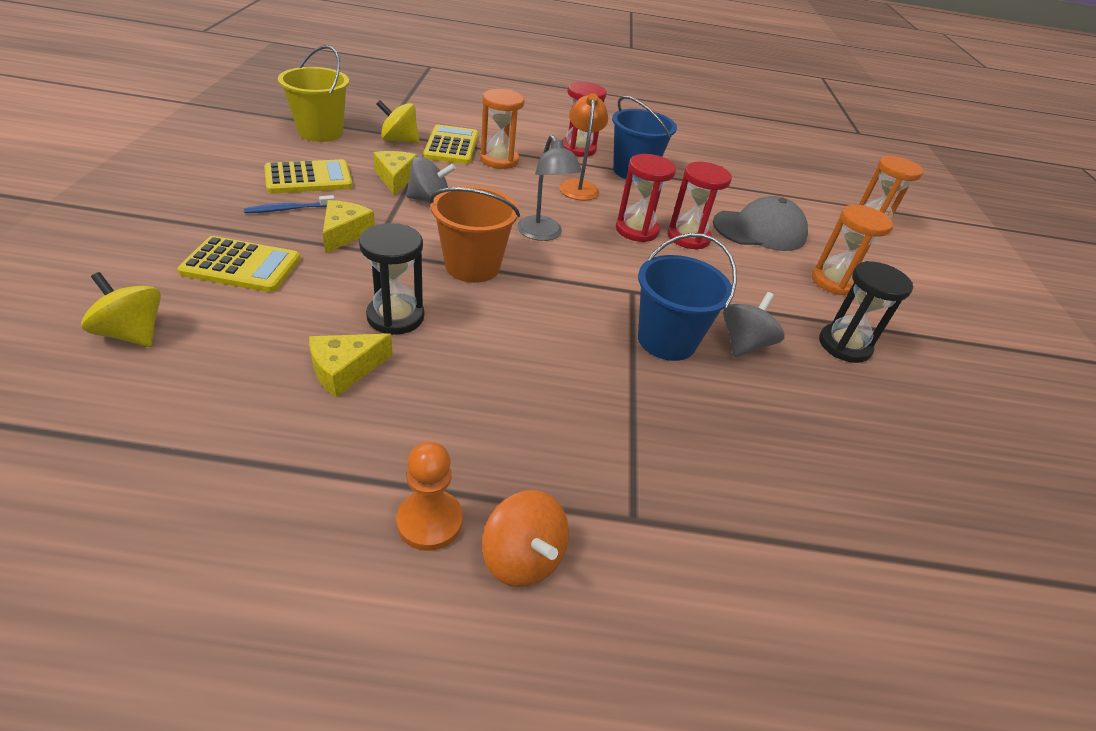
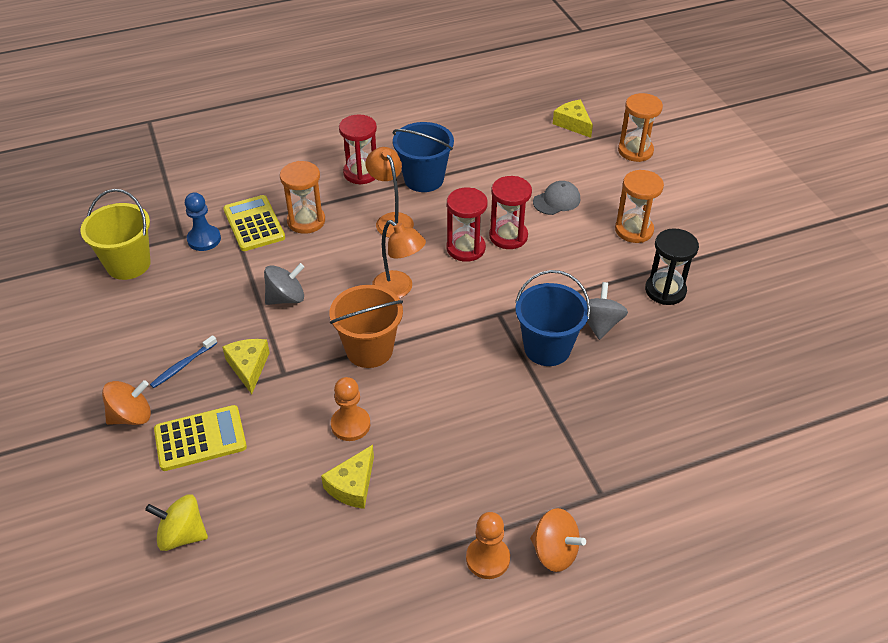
camera: 20 degrees left, 5 degrees up
yellow calculator [264,159,353,194] -> none
black hourglass [359,223,424,335] -> orange pawn [331,377,370,441]
yellow cheese [373,151,417,196] -> yellow cheese moved to [553,100,593,138]
yellow spinning top [376,100,419,143] -> blue pawn [185,193,221,251]
grey lamp [517,135,582,241] -> orange lamp [372,220,426,298]
grey cap [713,196,808,251] -> grey cap [533,181,580,215], size x0.59
none -> orange spinning top [102,380,151,425]

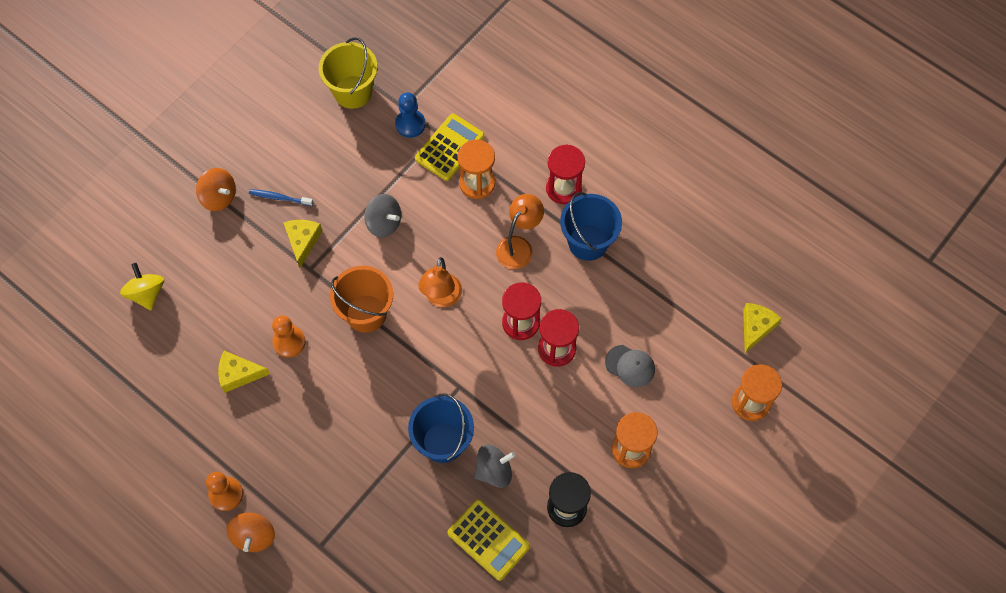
camera: 60 degrees right, 20 degrees up
yellow calculator [154,405,247,471] -> yellow calculator moved to [447,499,530,581]
yellow cheese [222,339,270,394] -> yellow cheese turned 45 degrees counterclockwise [283,220,322,268]

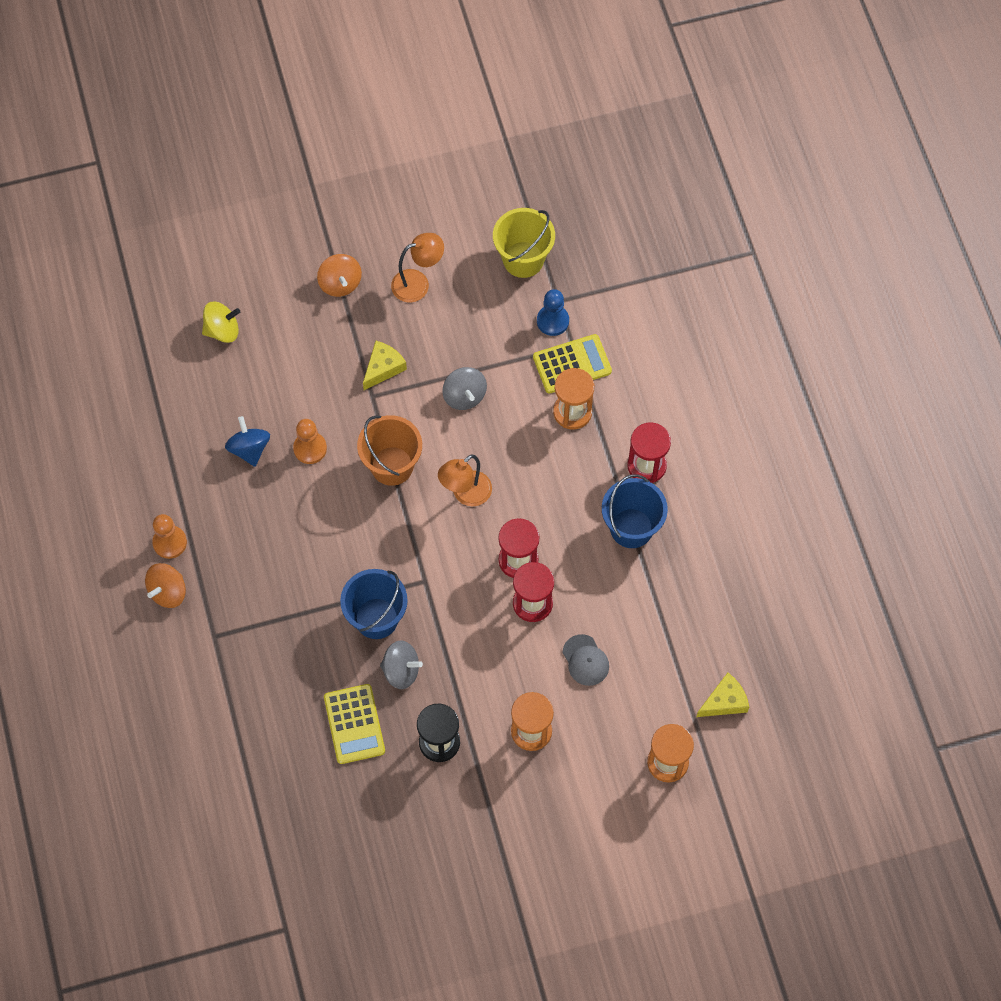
camera: 35 degrees right, 0 degrees up
yellow spinning top [120,263,164,310] -> yellow spinning top turned 60 degrees clockwise [202,302,240,343]
yellow cheese [218,351,270,393] -> blue spinning top [225,416,270,467]
blue toothbrush [249,189,313,206] -> none
orange lamp [496,194,544,269] -> orange lamp moved to [391,233,444,302]

